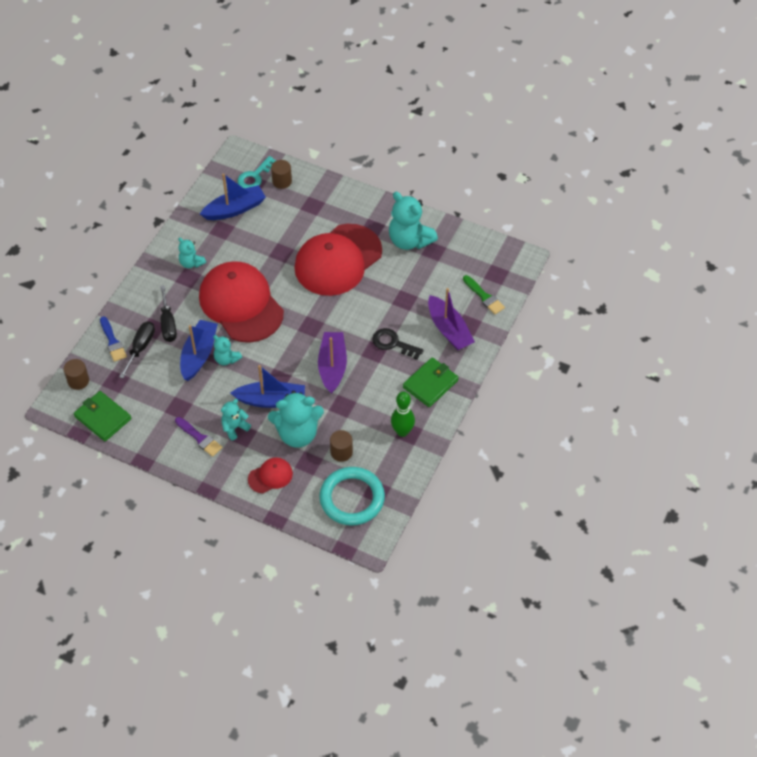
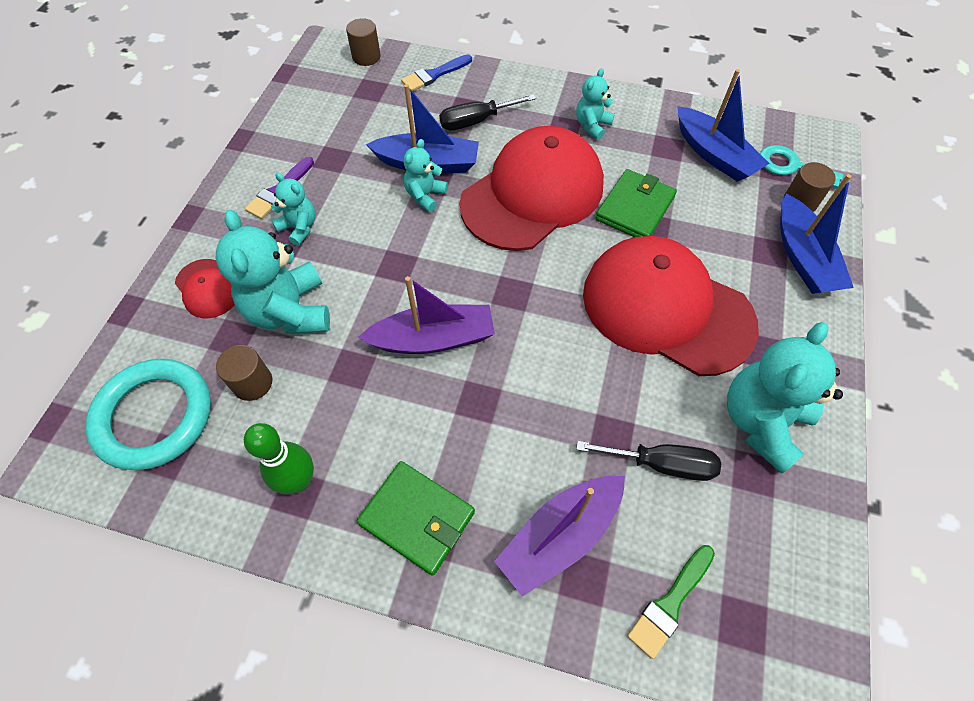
camera: 80 degrees right, 5 degrees up
green wallet [74,391,131,441] -> green wallet moved to [595,169,677,237]
black screwdriver [119,321,155,378] -> black screwdriver moved to [576,441,721,481]
blue boat [230,365,305,408] -> blue boat moved to [780,174,854,294]
black key [372,328,424,360] -> none

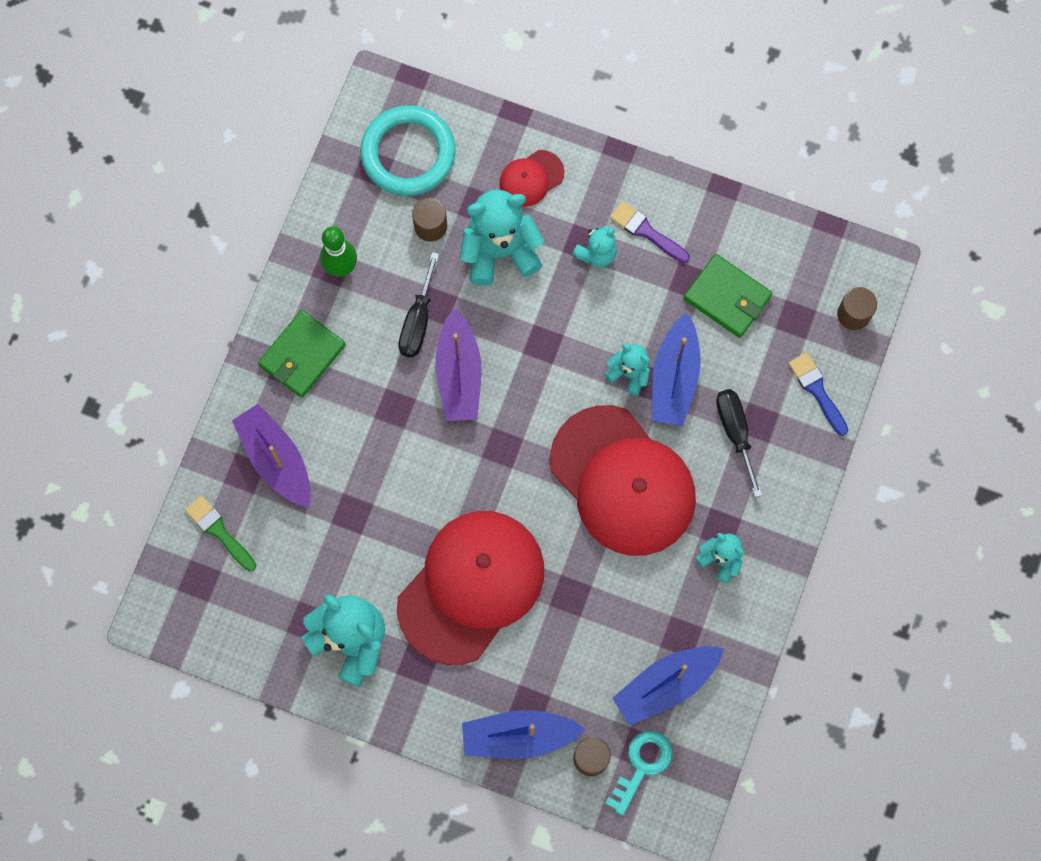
camera: 95 degrees right, 15 degrees up
black screwdriver [576,441,721,481] -> black screwdriver moved to [398,252,439,358]
green wallet [595,169,677,237] -> green wallet moved to [683,254,772,338]

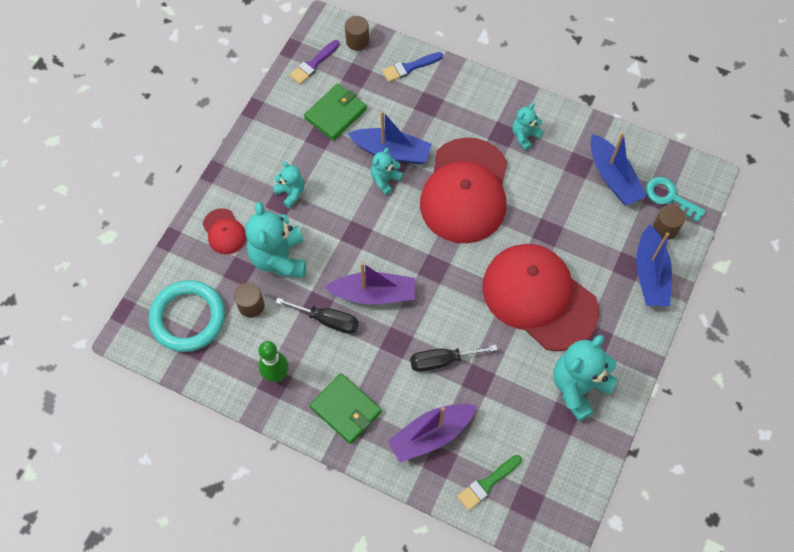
camera: 85 degrees left, 10 degrees down
red cap [550,405,696,556] -> red cap turned 135 degrees clockwise [420,138,507,243]
purple brush [610,201,690,263] -> purple brush moved to [290,40,340,84]
black screwdriver [716,389,762,497] -> black screwdriver moved to [410,345,498,372]

